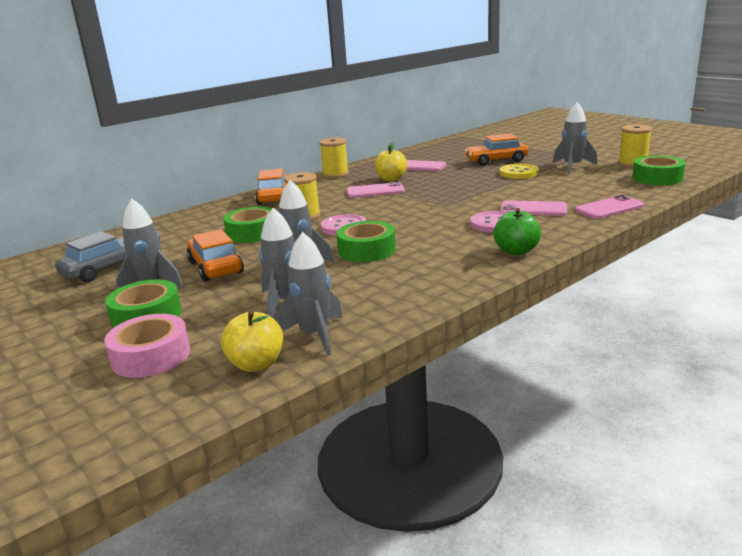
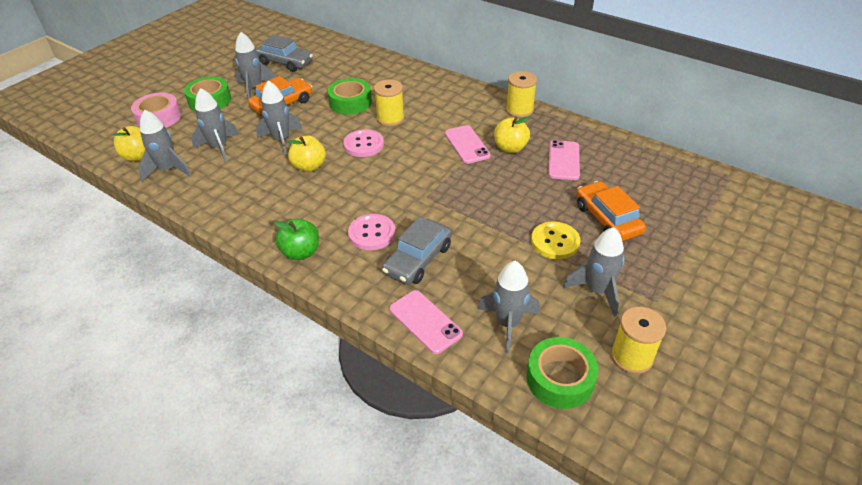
camera: 75 degrees right, 20 degrees up
orange car [255,169,287,205] -> none
green tape [336,221,396,262] -> yellow apple [288,136,326,172]
pink phone [500,200,567,216] -> grey car [382,216,452,285]
none -> grey rocket [478,261,540,353]

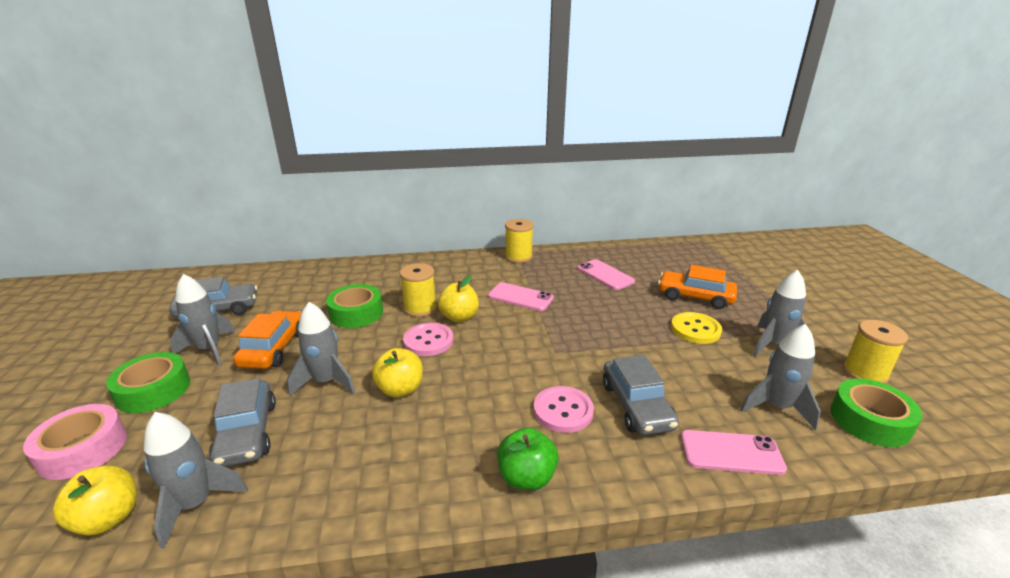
camera: 45 degrees left, 15 degrees down
grey rocket [191,88,239,162] -> grey car [209,378,276,467]
yellow apple [494,116,530,153] -> yellow apple moved to [438,275,479,322]

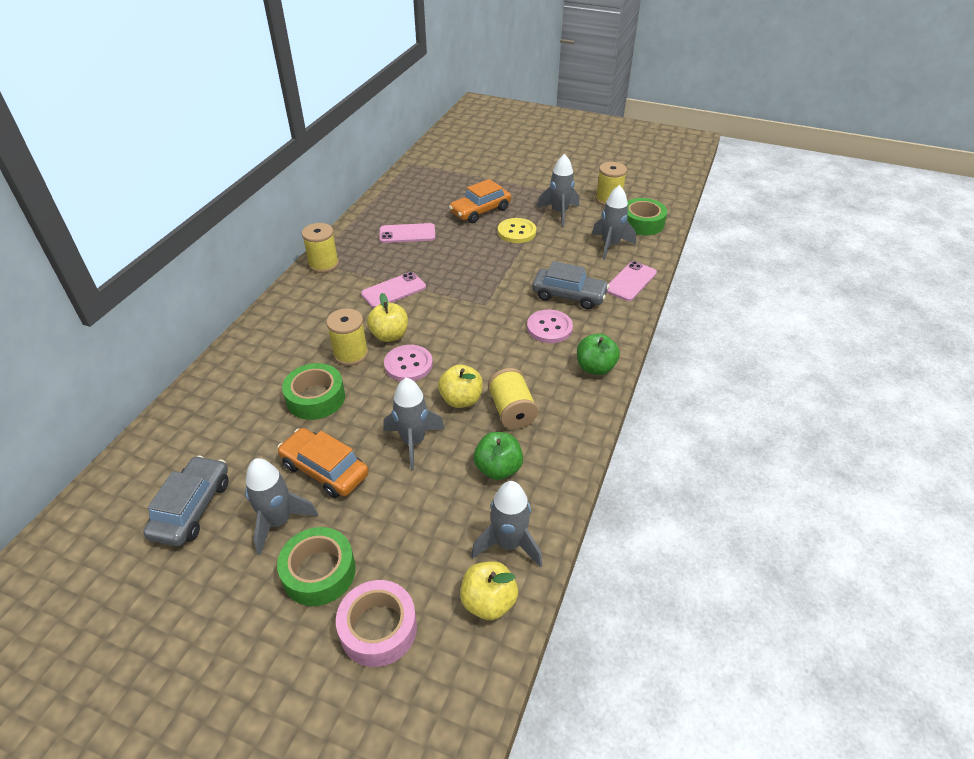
camera: 60 degrees left, 15 degrees up
grey car [209,378,276,467] -> none
none -> green apple [474,432,523,480]
none -> yellow spool [488,368,538,429]

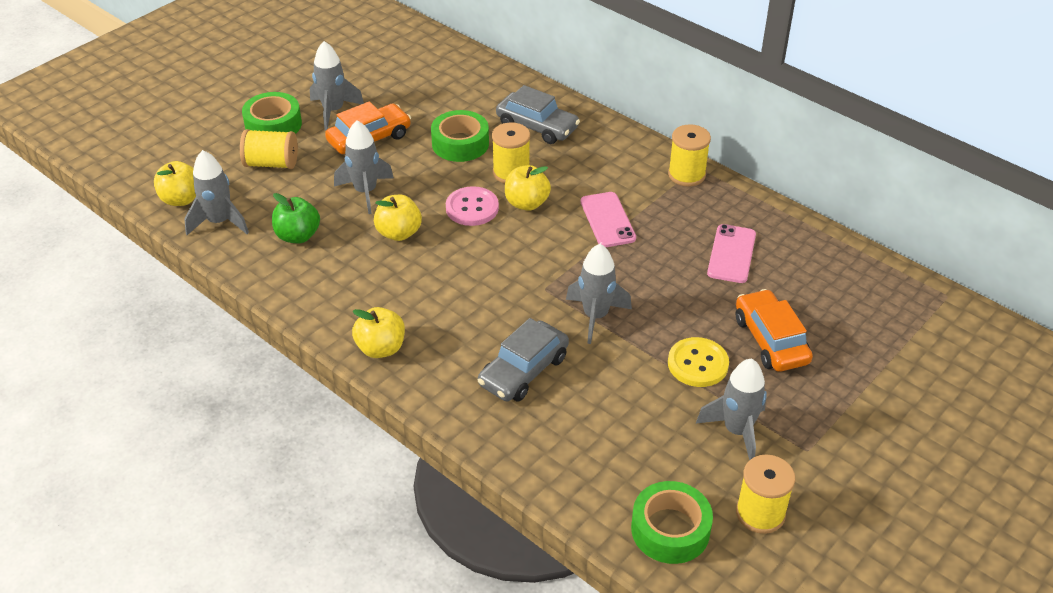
camera: 110 degrees right, 0 degrees up
grey car [143,455,229,546] -> grey car moved to [496,85,580,144]
pink tape [336,580,417,667] -> none
yellow spool [488,368,538,429] -> yellow spool moved to [240,129,298,169]
pink button [527,310,573,343] -> none
green apple [577,333,620,375] -> yellow apple [352,307,405,358]
grey rocket [592,185,636,260] -> grey rocket moved to [566,244,632,344]
pink phone [606,261,657,301] -> none

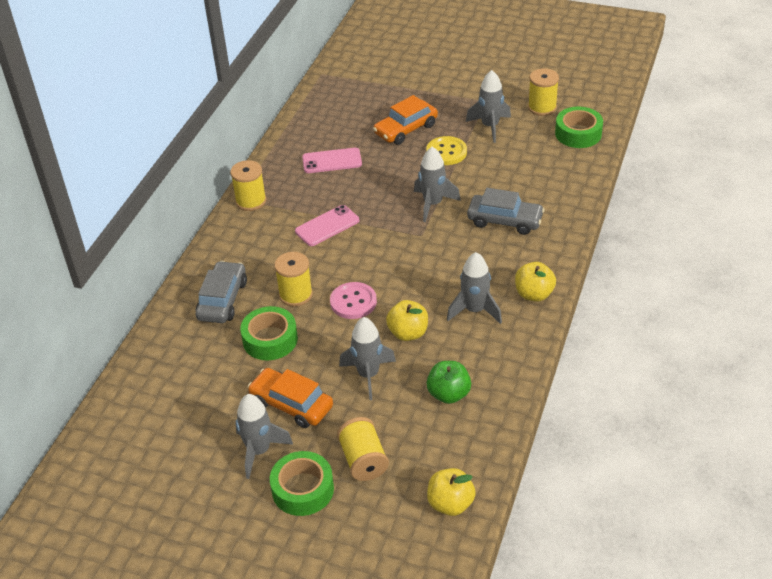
camera: 110 degrees left, 0 degrees up
grey rocket [184,150,249,235] -> grey rocket moved to [447,252,502,324]
yellow apple [505,165,551,211] -> none

